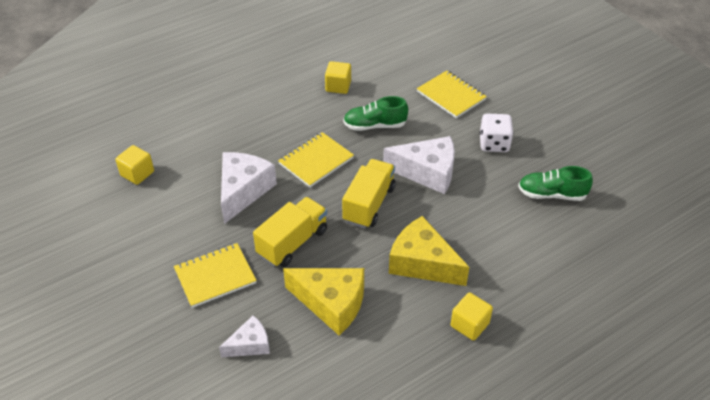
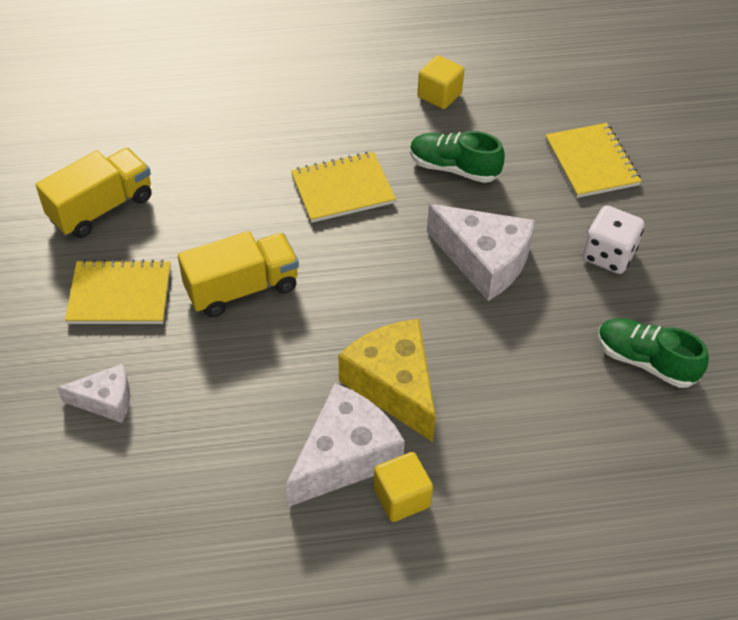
camera: 25 degrees right, 5 degrees up
yellow cube [115,145,154,185] -> none
white cheese [221,152,277,224] -> white cheese moved to [286,383,405,507]
yellow cheese [283,268,364,335] -> none
yellow truck [342,159,395,228] -> yellow truck moved to [36,148,152,238]

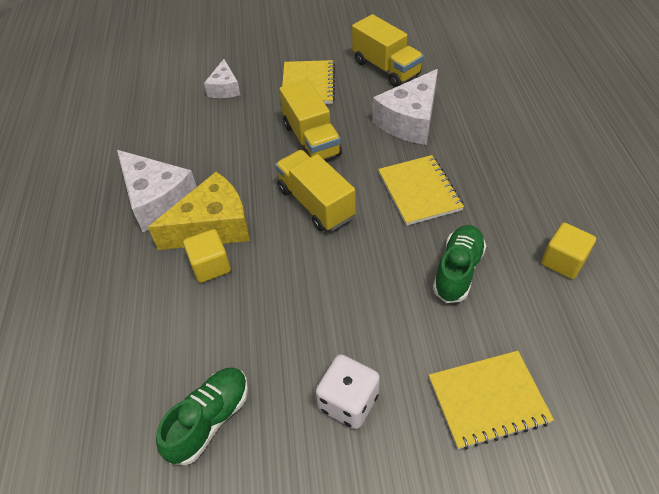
camera: 95 degrees right, 0 degrees up
yellow cube [374,452,433,522] -> yellow cube moved to [183,229,231,283]
white cheese [427,204,535,301] -> white cheese moved to [372,69,438,145]
none -> yellow truck [275,150,356,231]

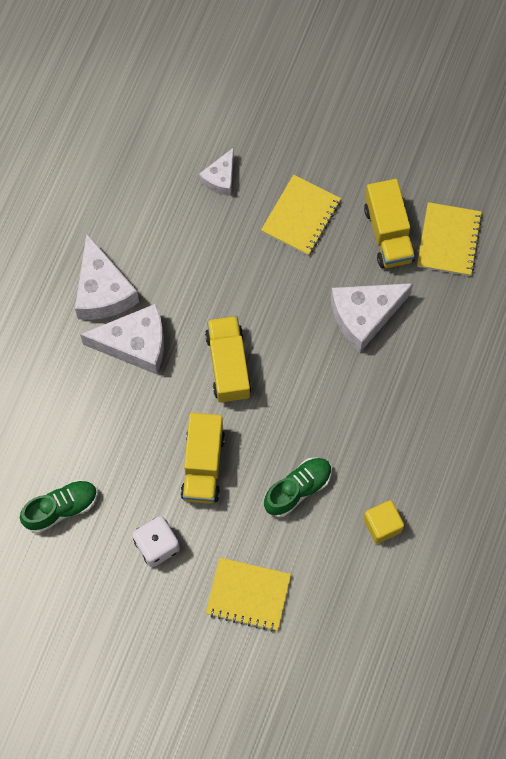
camera: 25 degrees right, 20 degrees up
yellow cheese [148,172,250,250] -> white cheese [80,304,164,374]
yellow cube [183,229,231,283] -> none
yellow truck [279,79,342,160] -> yellow truck moved to [181,413,225,504]
yellow notebook [378,155,464,226] -> yellow notebook moved to [417,202,482,276]

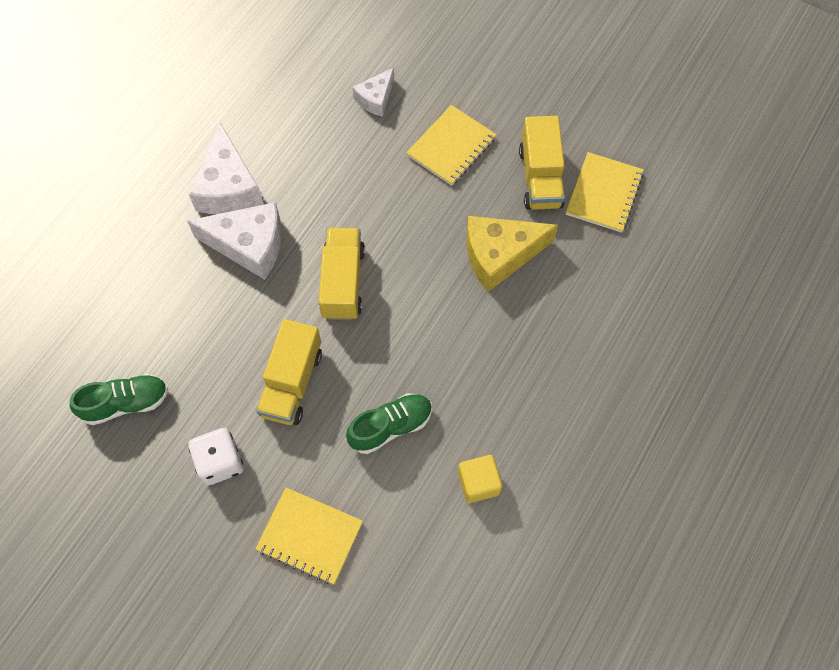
camera: 10 degrees right, 5 degrees down
white cheese [331,283,413,352] -> yellow cheese [467,216,558,292]

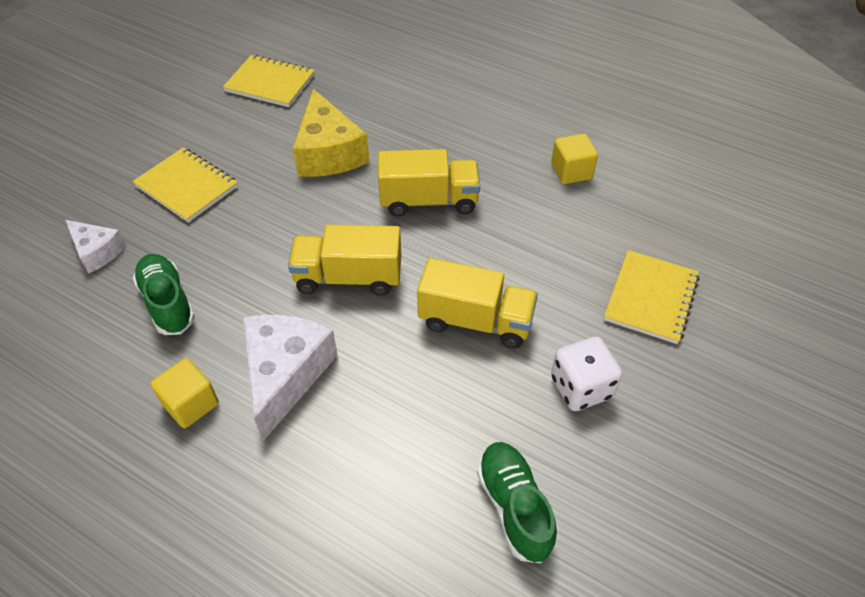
camera: 90 degrees left, 15 degrees down
white cheese [189,123,264,214] -> yellow cube [151,358,219,428]
green shoe [346,393,432,454] -> green shoe moved to [133,254,195,335]
yellow truck [519,116,565,210] -> yellow truck moved to [378,149,480,216]

